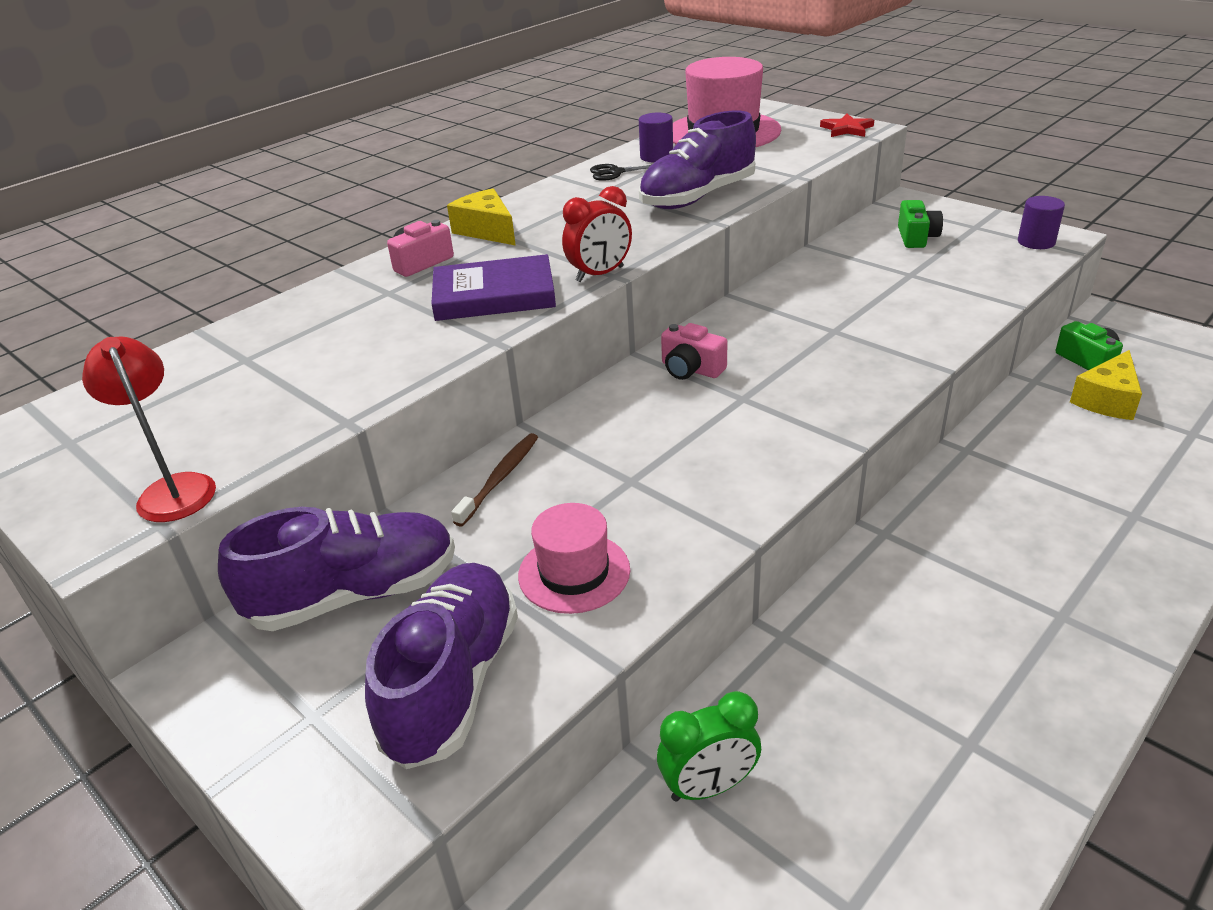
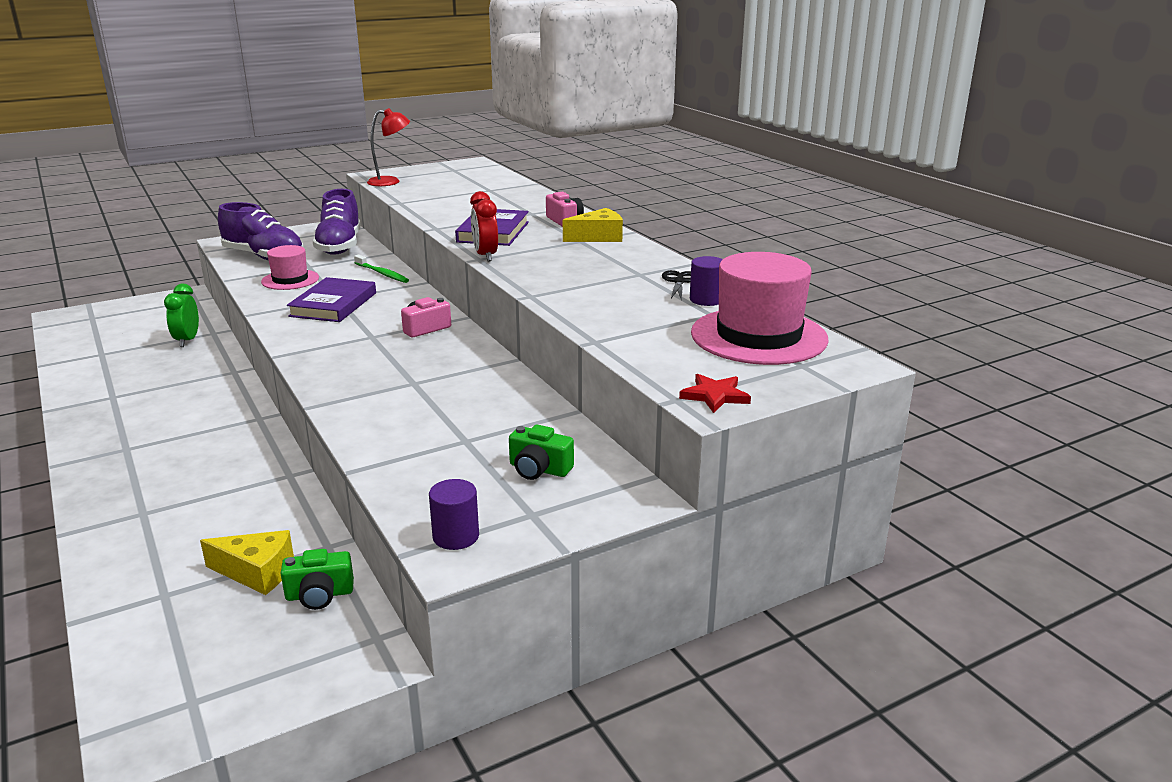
camera: 105 degrees right, 10 degrees down
brown toothbrush [451,433,538,527] -> green toothbrush [354,255,409,283]
purple shoe [639,111,756,209] -> none
yellow cheese [1070,350,1142,420] -> yellow cheese turned 135 degrees clockwise [200,530,294,595]
none -> purple book [287,277,376,322]

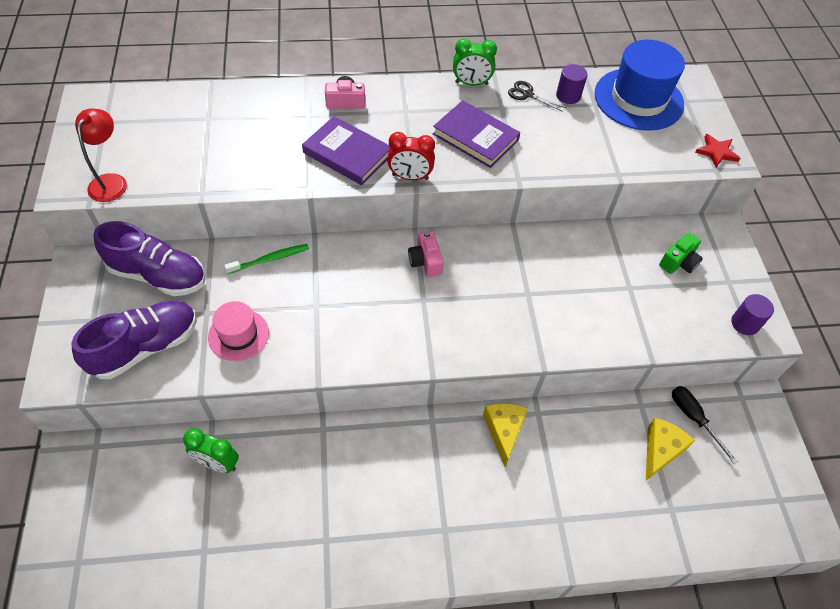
camera: 70 degrees left, 30 degrees up
green camera [281,549,354,610] -> black screwdriver [672,386,738,464]
purple book [287,277,376,322] -> purple book moved to [433,100,520,168]
yellow cheese [563,208,623,242] -> yellow cheese moved to [483,403,528,467]
pink hat [691,252,829,365] -> blue hat [594,40,685,131]
none -> green clock [453,38,497,85]

